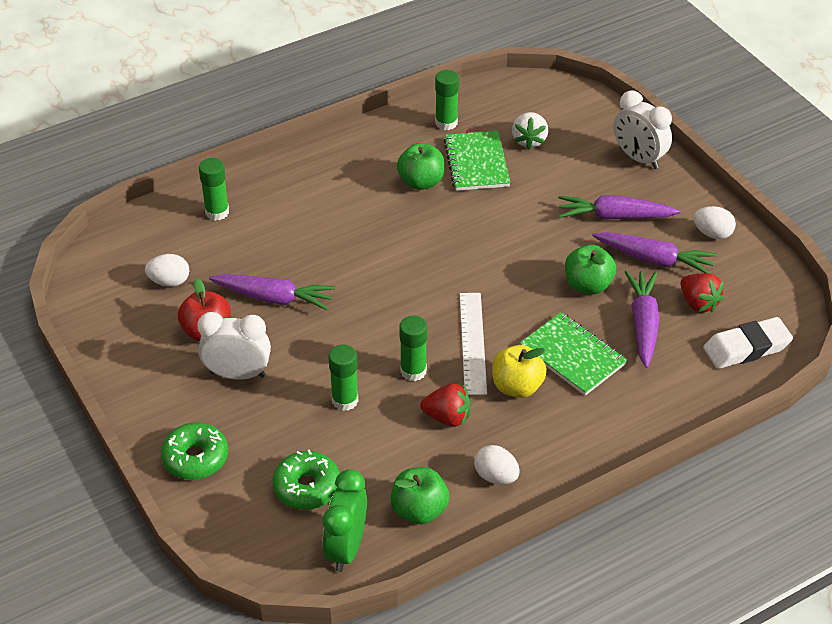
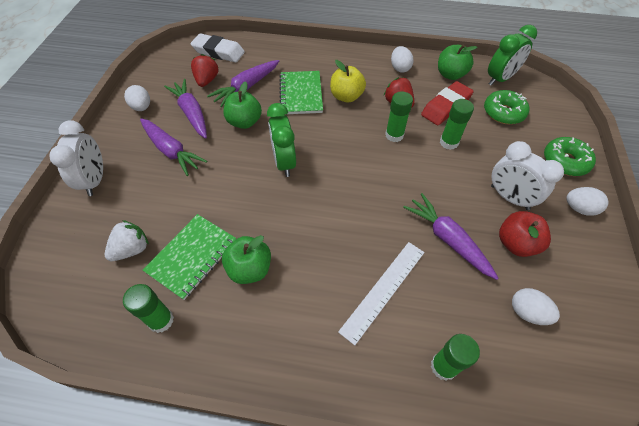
camera: 140 degrees left, 10 degrees up
white ruler [460,293,487,395] -> white ruler moved to [338,242,425,345]
none -> green clock [267,103,296,177]
none -> red eraser [421,81,474,125]
none -> white egg [567,187,608,216]

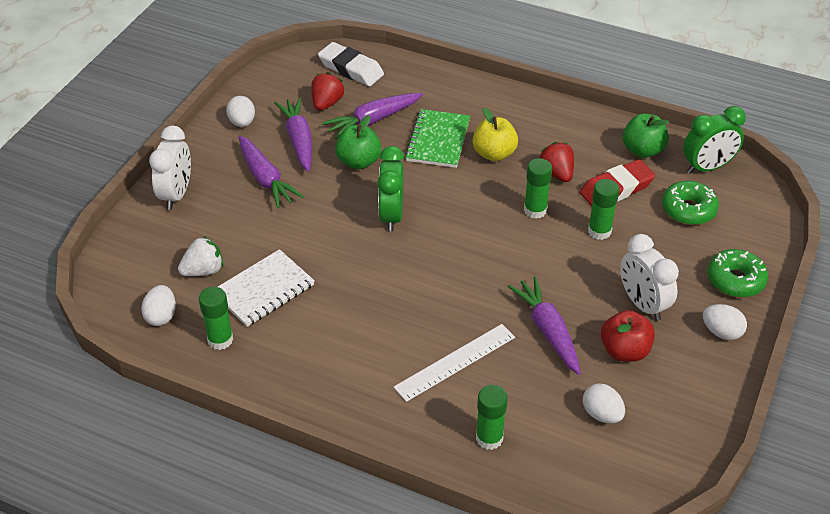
camera: 15 degrees right, 10 degrees down
green notebook [143,214,236,300] -> white notebook [218,249,315,327]
green apple [222,235,271,284] -> none
white egg [391,46,414,73] -> white egg moved to [141,285,176,326]

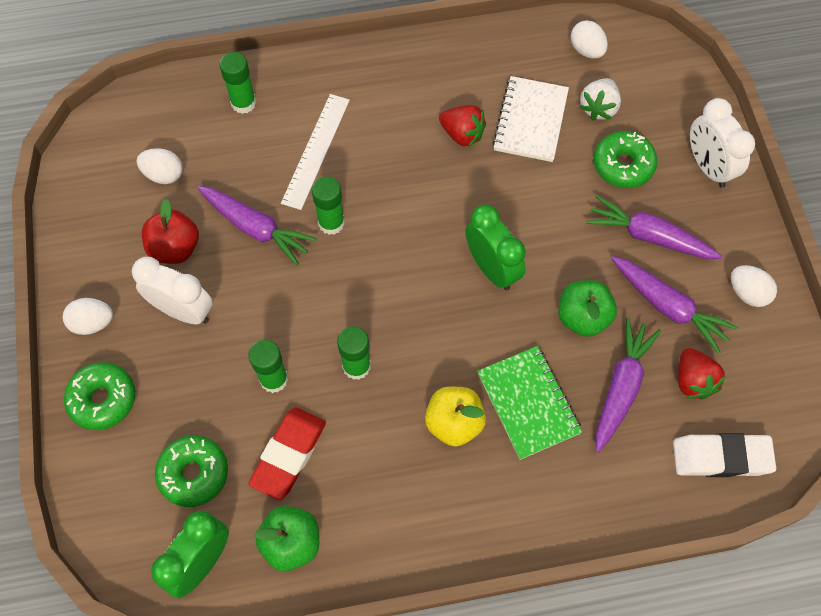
camera: 145 degrees right, 20 degrees up
green glue stick [199,287,233,350] -> green glue stick moved to [312,176,345,235]
red strawberry [539,142,574,182] -> red strawberry moved to [439,105,486,147]
none -> green donut [594,131,657,188]

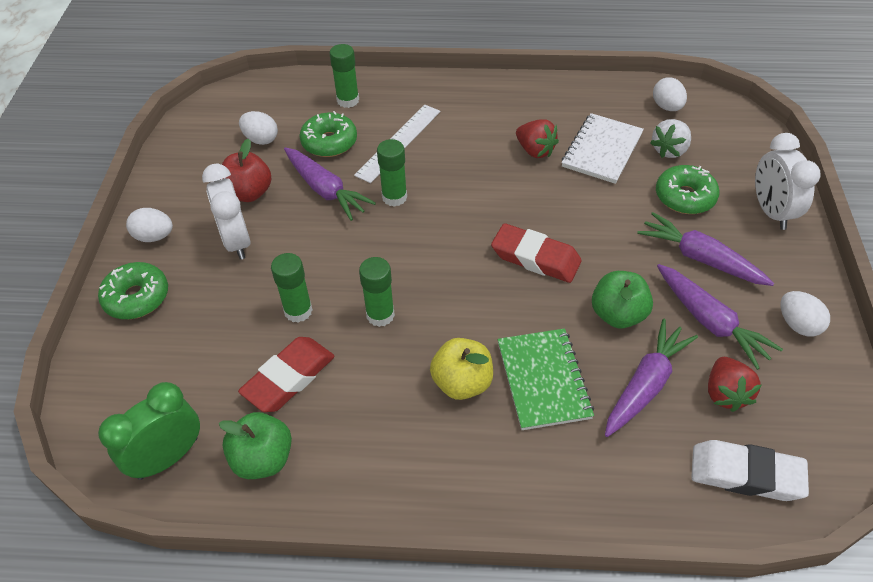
camera: 15 degrees right, 15 degrees down
white clock [132,257,213,325] -> white clock turned 150 degrees counterclockwise [202,164,251,260]
green donut [155,435,228,507] -> green donut moved to [300,111,357,157]
green clock [465,205,526,290] -> red eraser [491,223,582,283]

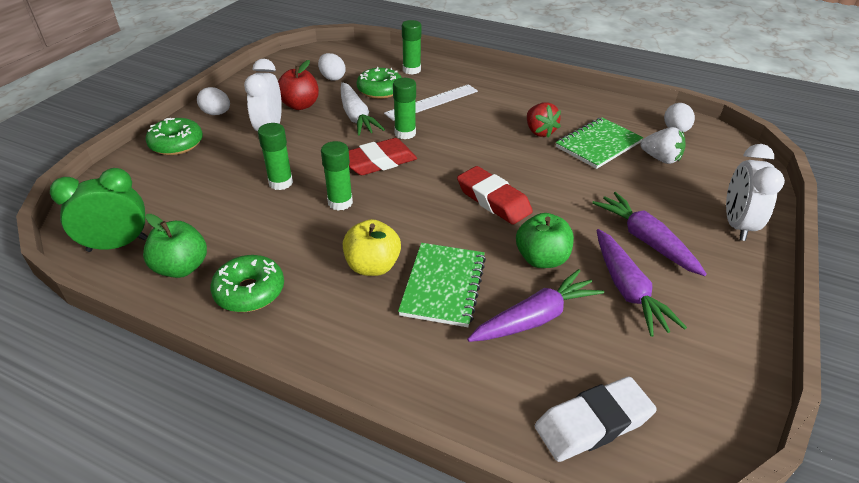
camera: 20 degrees right, 10 degrees down
red eraser [238,337,335,412] -> red eraser moved to [349,138,417,175]
purple carrot [284,147,376,221] -> white carrot [340,82,385,136]
white notebook [562,113,644,184] -> green notebook [556,117,643,169]
white strawberry [650,119,691,158] -> white strawberry turned 120 degrees counterclockwise [640,127,686,164]
green donut [656,165,719,214] -> green donut moved to [210,255,284,312]
white eraser [691,440,809,501] -> white eraser turned 60 degrees counterclockwise [535,377,657,462]
red strawberry [708,357,761,412] -> none
white egg [780,291,830,336] -> none

